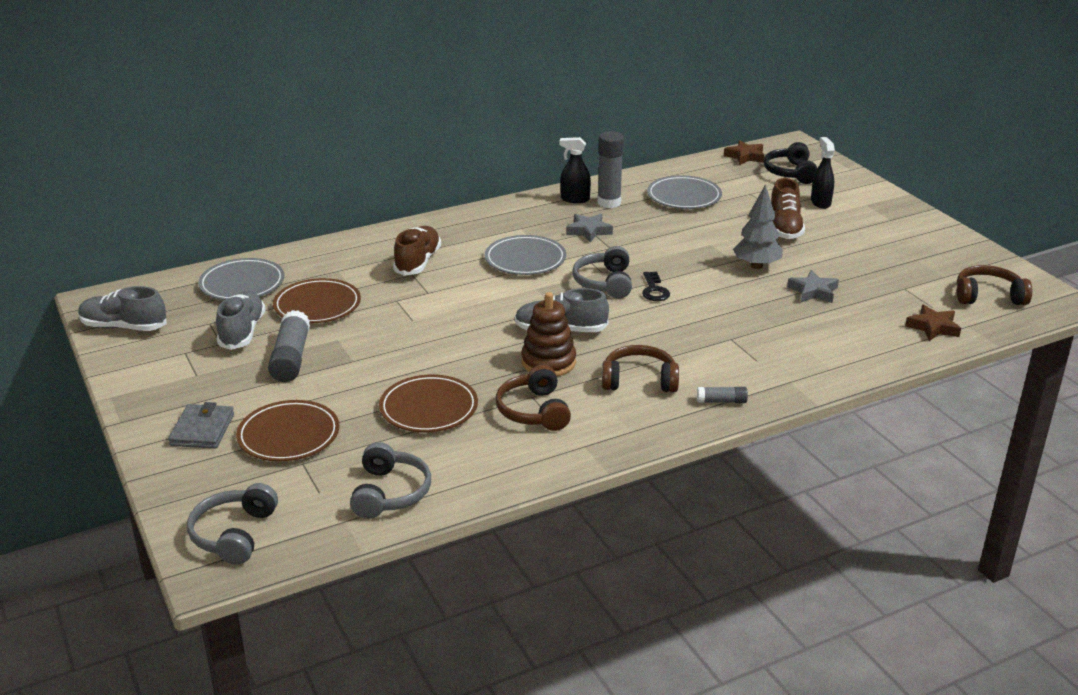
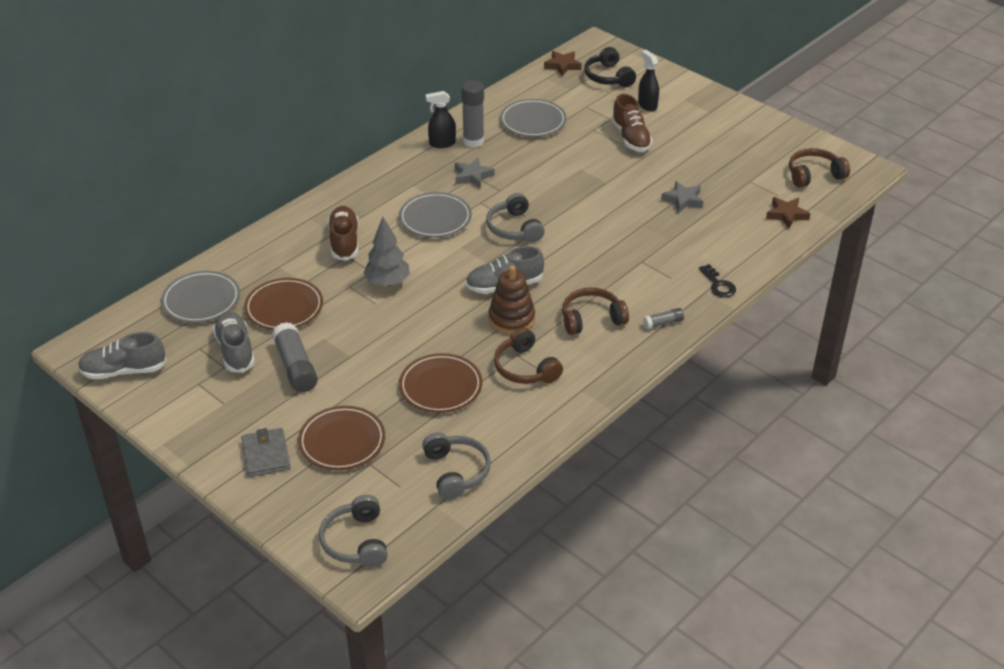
camera: 20 degrees left, 10 degrees up
black key [642,272,670,301] -> black key moved to [699,264,736,297]
grey tree [733,184,783,269] -> grey tree moved to [363,217,410,286]

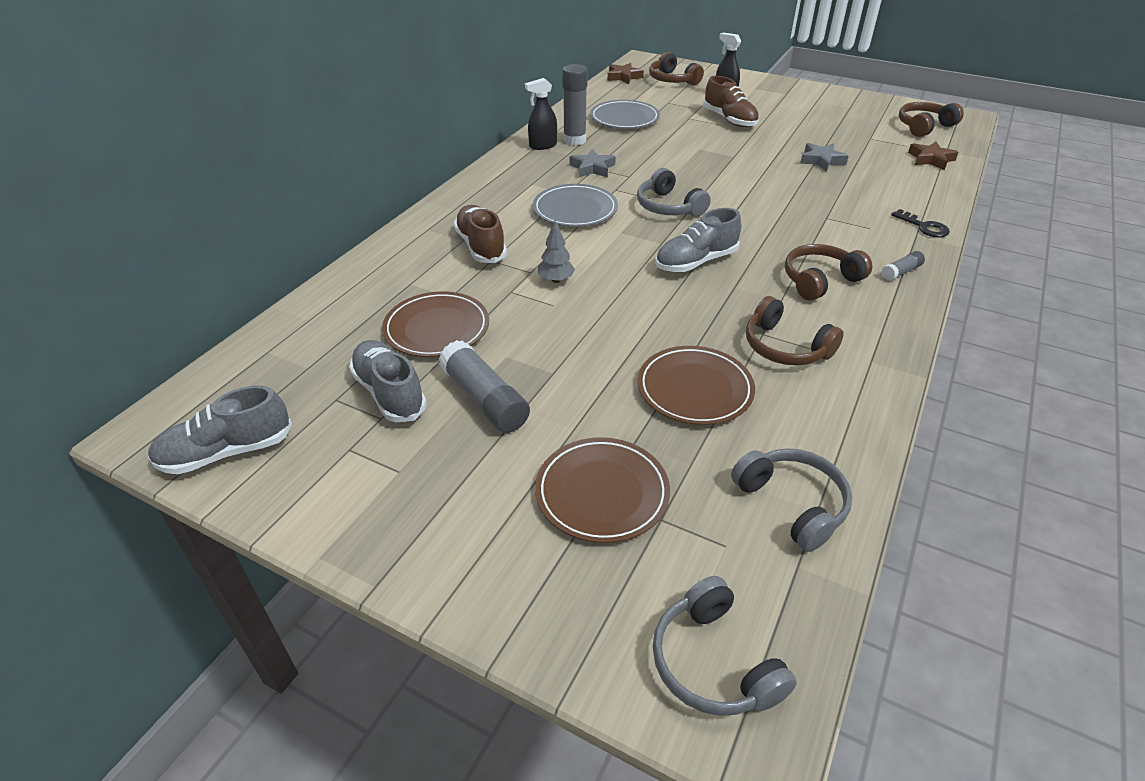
camera: 15 degrees left, 0 degrees up
grey plate [161,271,240,323] -> none
grey wallet [241,428,291,477] -> none
grey tree [363,217,410,286] -> grey tree [538,221,575,283], size x0.64
brown stacking toy [489,265,535,334] -> none
black headphones [584,47,636,87] -> brown headphones [649,52,704,85]

